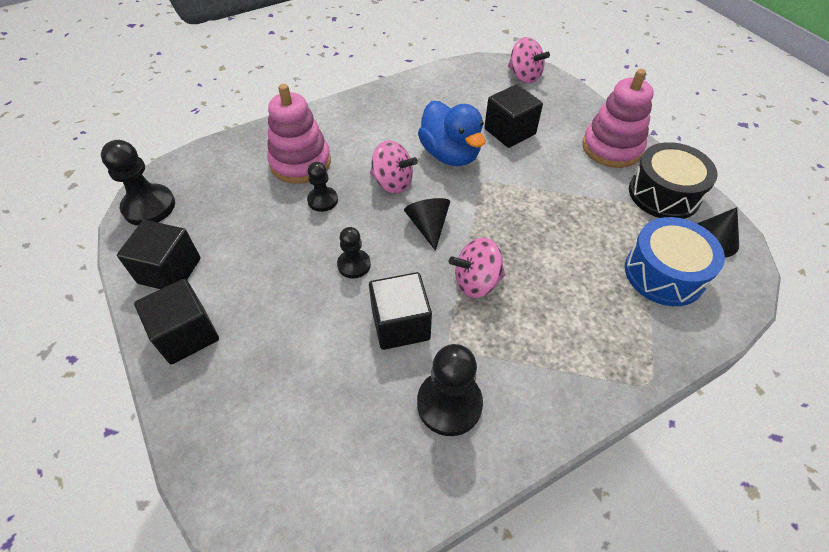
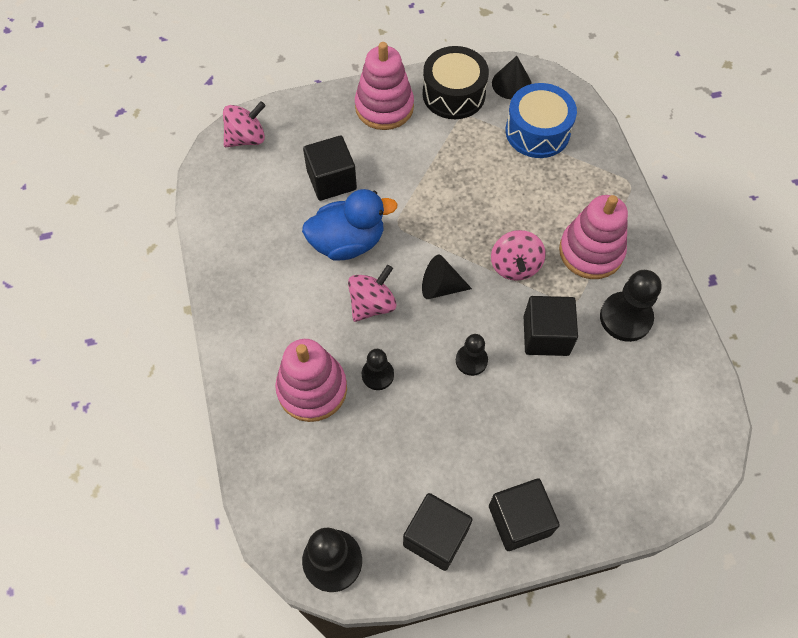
camera: 75 degrees left, 10 degrees up
none -> pink stacking toy [559,195,628,279]

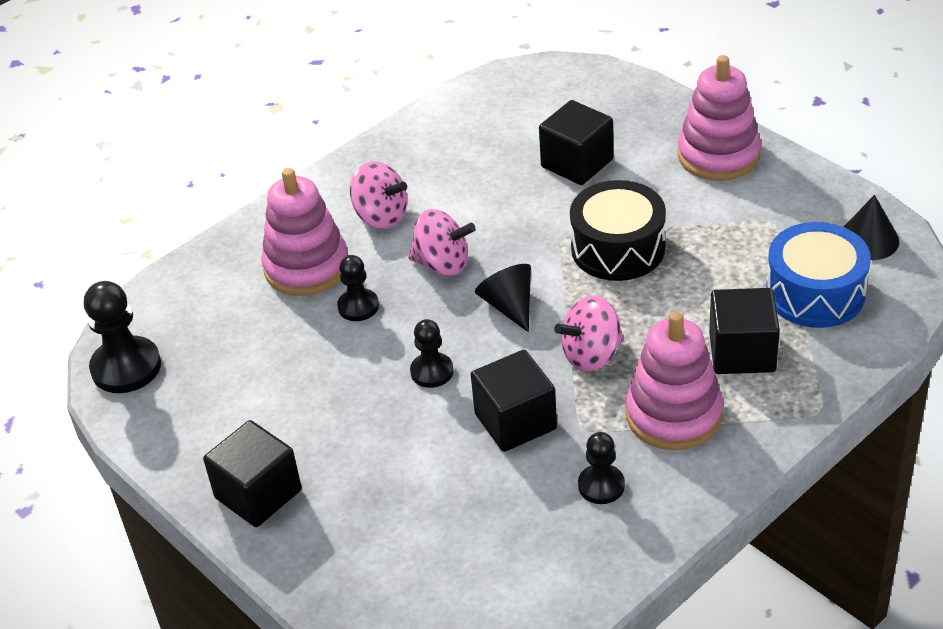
camera: 65 degrees right, 20 degrees down
pink spinning top [223,101,266,147] -> pink spinning top moved to [350,161,407,229]
blue duck [302,189,397,260] -> none
black cube [403,493,473,571] -> black cube moved to [709,288,780,374]
black drum [423,46,489,119] -> black drum moved to [570,180,666,281]
black pawn [600,270,662,342] -> black pawn [578,432,625,504], size x0.60

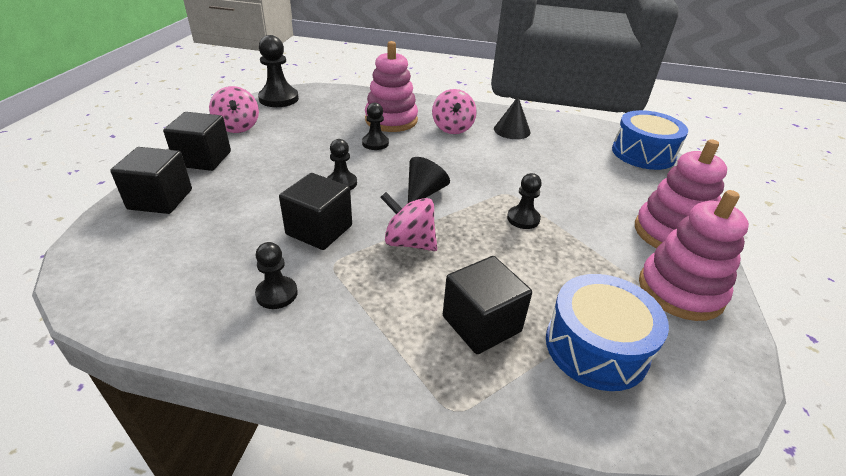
camera: 50 degrees right, 5 degrees down
pink spinning top [408,209,476,276] -> pink spinning top moved to [209,86,259,133]
black cube [539,100,613,185] -> black cube moved to [110,147,192,214]
black drum [570,180,666,281] -> black pawn [507,173,542,229]
pink stacking toy [626,311,723,450] -> pink stacking toy moved to [639,190,749,321]
black cone [844,195,899,260] -> black cone moved to [494,97,531,139]
none -> blue drum [612,110,688,170]

